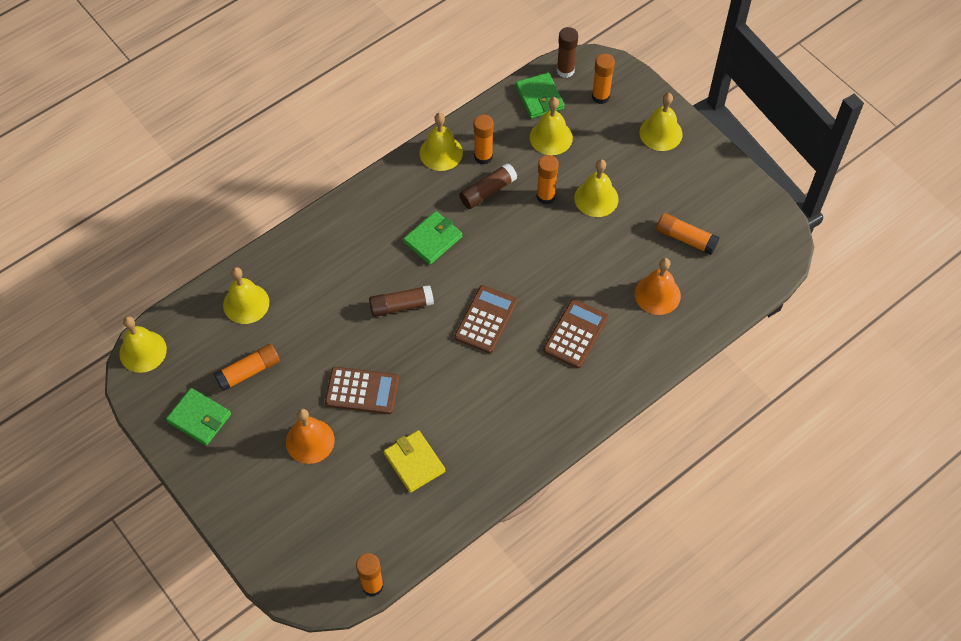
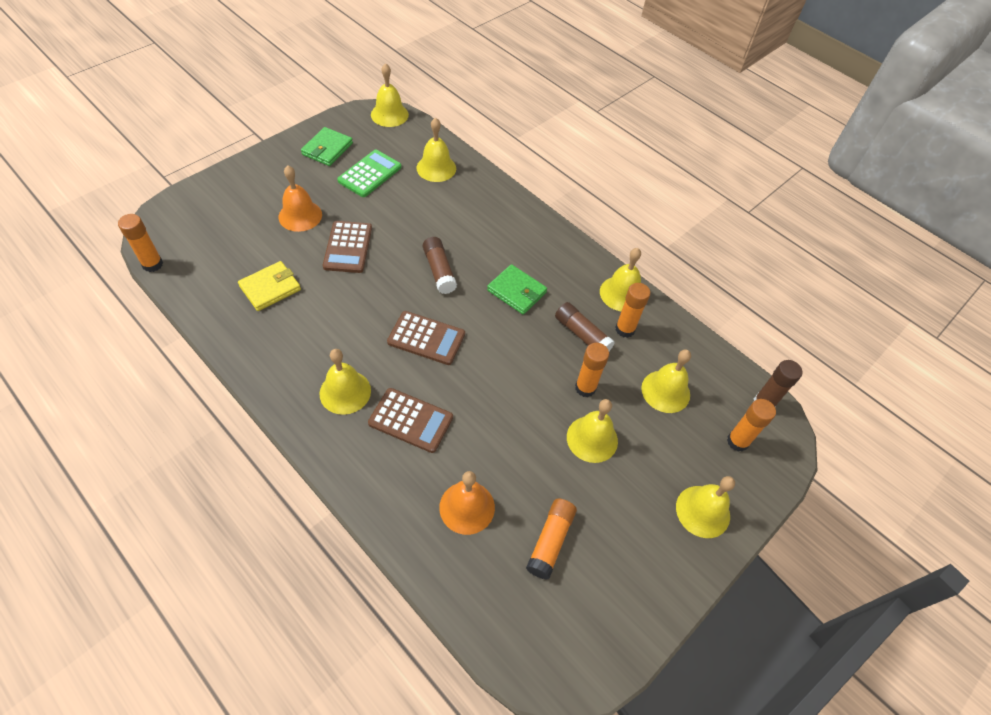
camera: 80 degrees right, 5 degrees down
orange glue stick [214,344,280,391] -> green calculator [337,150,401,197]
green wallet [515,73,565,119] -> none
none -> yellow bell [320,349,371,415]

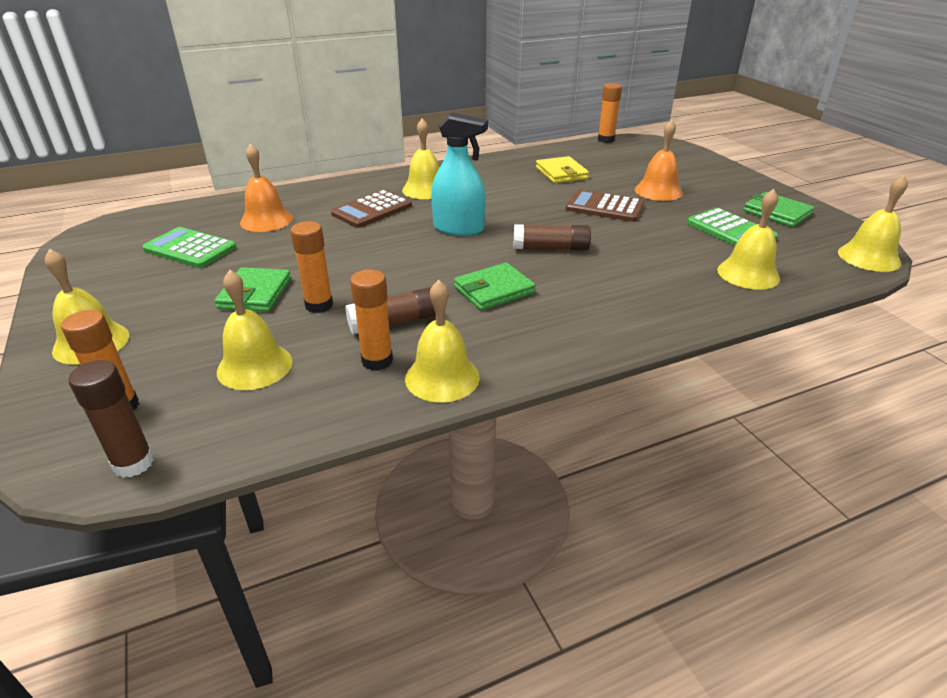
camera: 115 degrees right, 20 degrees down
brown calculator [387,311,465,365] -> turquoise spray bottle [431,112,488,236]
orange glue stick [526,499,577,579] -> green calculator [142,227,236,268]
yellow bell [567,399,618,463] -> green wallet [214,267,291,312]

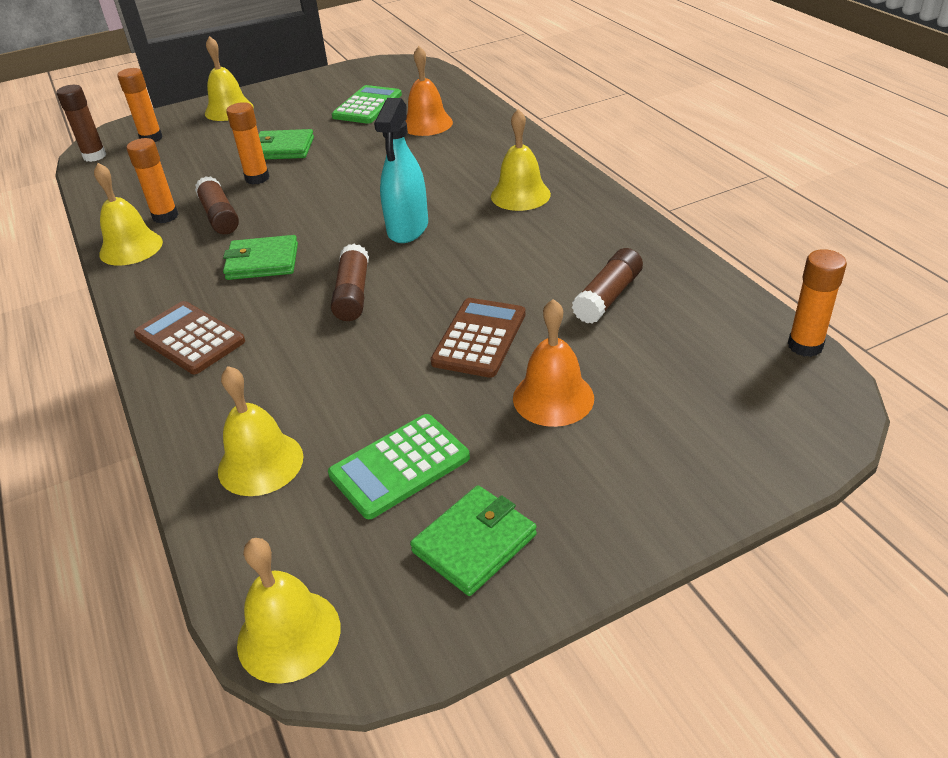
camera: 90 degrees right, 5 degrees up
yellow bell [217,270,293,390] -> none
brown calculator [331,190,412,228] -> brown calculator moved to [134,301,245,374]
green wallet [454,262,536,311] -> green wallet turned 60 degrees counterclockwise [223,235,298,280]
yellow wallet [536,156,589,183] -> brown glue stick [572,248,643,324]

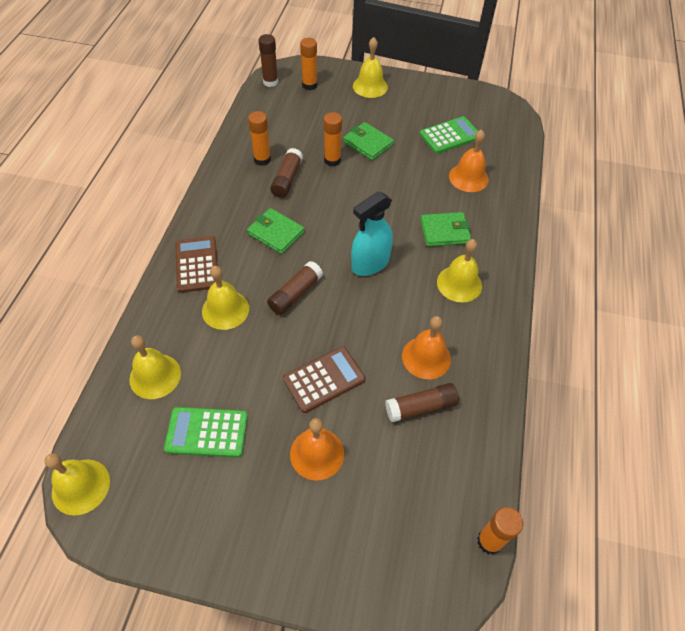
camera: 35 degrees right, 15 degrees up
yellow bell [94,163,163,266] -> yellow bell moved to [202,266,249,330]
green wallet [410,485,537,596] -> green wallet moved to [420,212,471,247]
none -> orange bell [402,316,451,379]

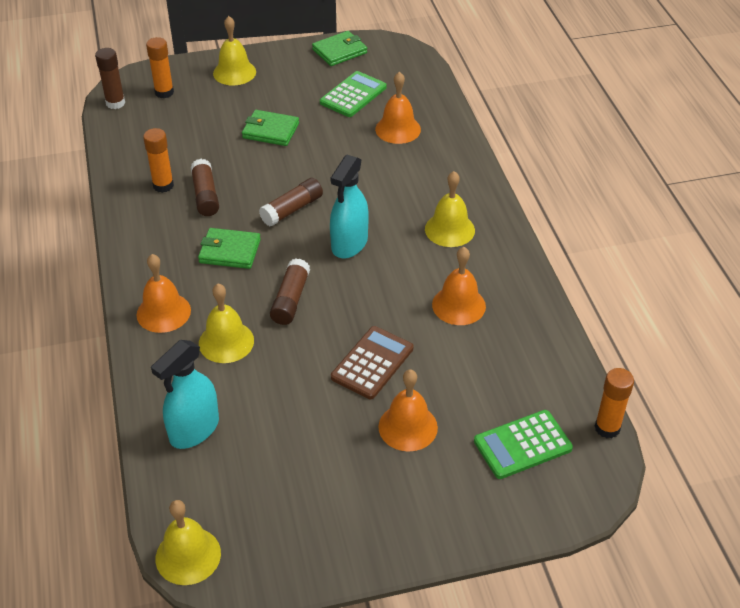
camera: 25 degrees left, 10 degrees down
yellow bell [129,335,181,399] -> turquoise spray bottle [151,340,219,449]
green calculator [164,407,248,458] -> green calculator moved to [474,410,573,479]
brown calculator [175,236,218,293] -> orange bell [136,254,191,333]
orange glue stick [324,112,342,167] -> none
brown glue stick [385,383,459,422] -> brown glue stick moved to [259,178,323,226]
green wallet [420,212,471,247] -> green wallet moved to [312,31,367,66]

